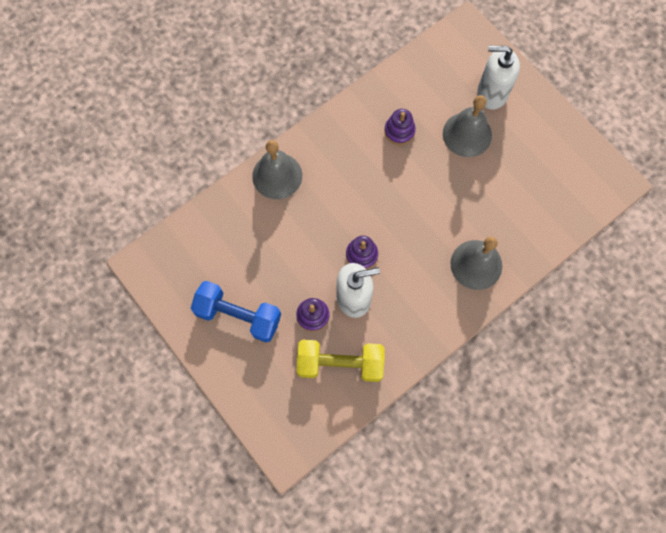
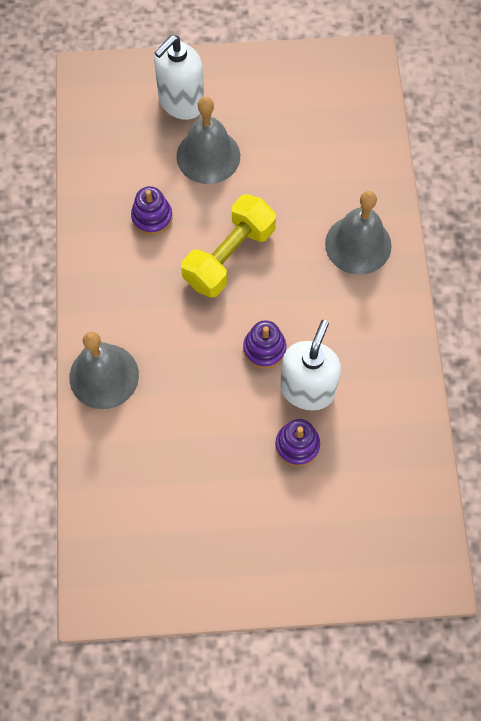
camera: 55 degrees left, 5 degrees down
blue dumbbell [191,281,281,342] -> none
yellow dumbbell [296,340,384,382] -> yellow dumbbell moved to [181,194,276,298]

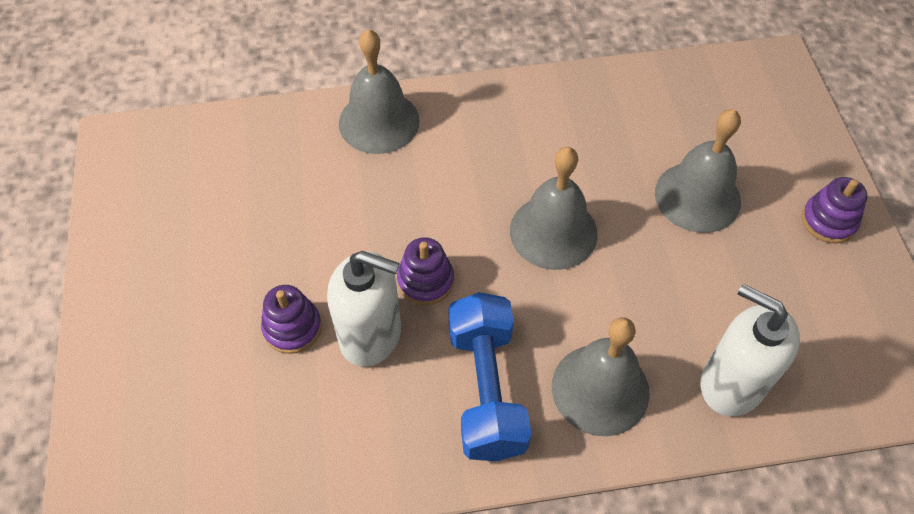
camera: 85 degrees right, 10 degrees down
purple stacking toy [131,186,173,235] -> purple stacking toy moved to [802,177,867,244]
white soap dispenser [154,35,204,120] -> white soap dispenser moved to [700,284,800,416]
yellow dumbbell [181,194,276,298] -> grey bell [510,147,598,270]
none -> blue dumbbell [448,292,531,461]

